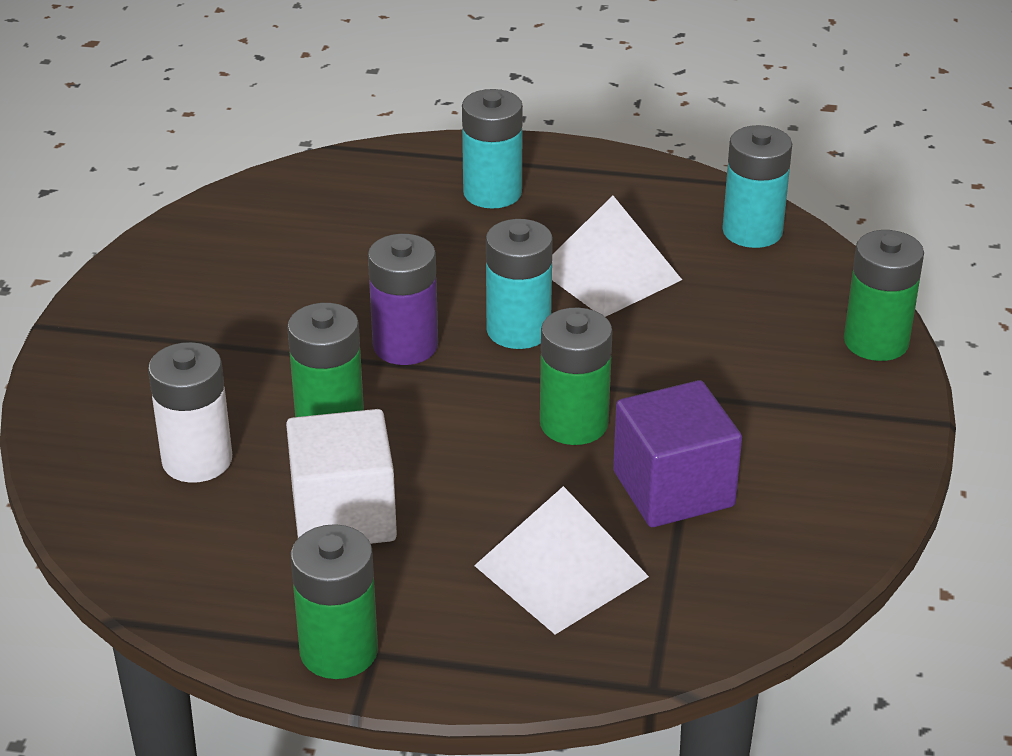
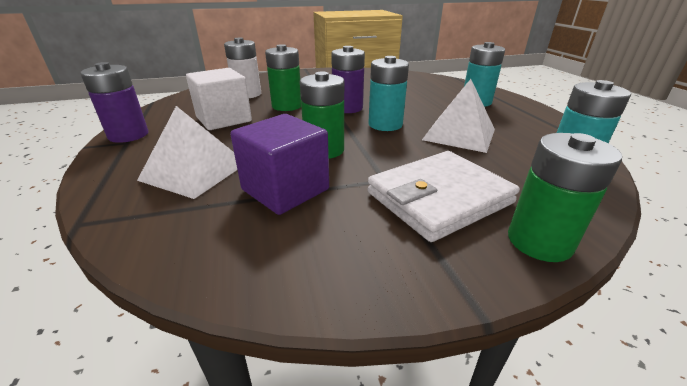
camera: 65 degrees right, 5 degrees down
green battery [291,524,378,679] -> purple battery [80,62,149,143]
none -> white wallet [367,151,520,242]

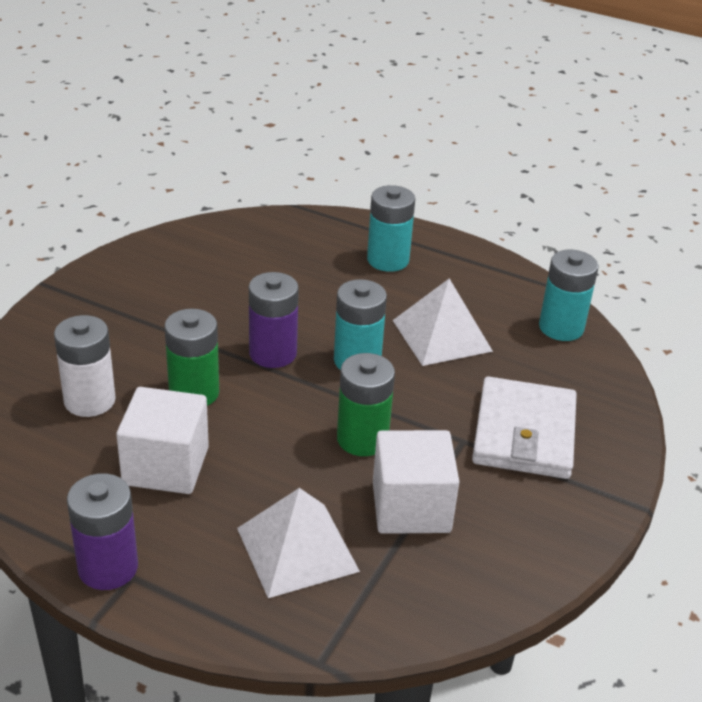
camera: 50 degrees left, 5 degrees up
purple cube [230,114,329,215] -> white cube [373,430,459,534]
green battery [508,133,622,262] -> none

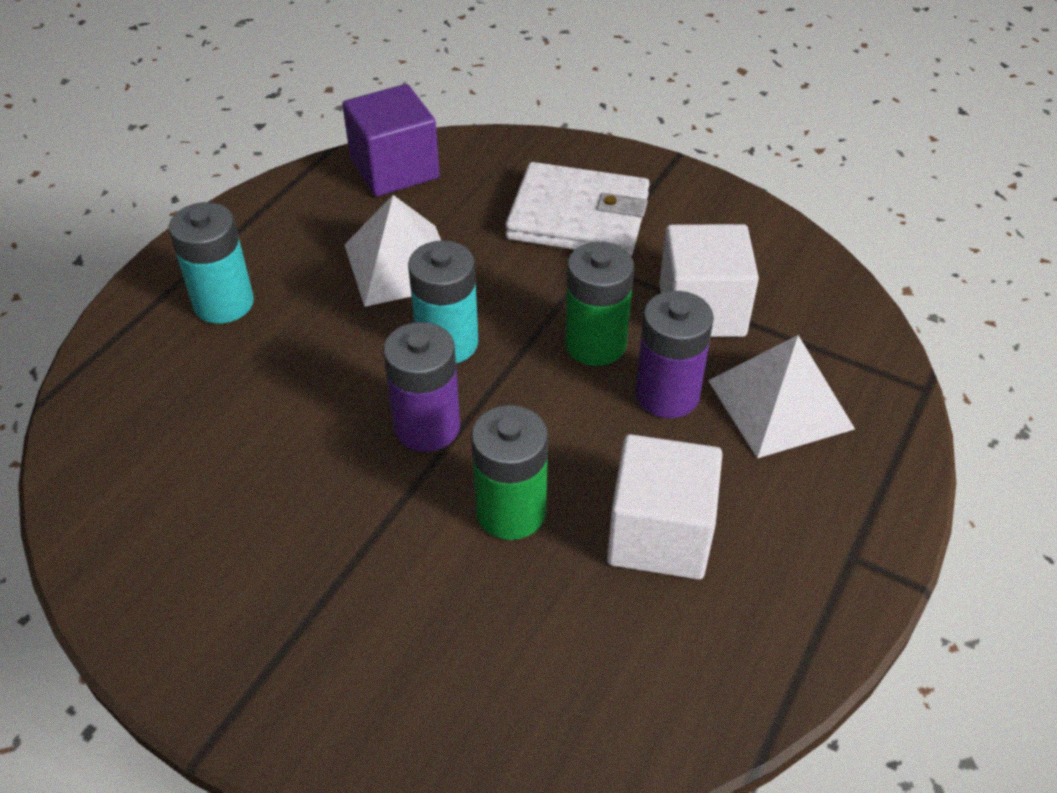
camera: 85 degrees left, 10 degrees up
white battery [54,315,116,417] -> none
purple battery [67,473,138,590] -> purple battery moved to [635,291,714,418]
turquoise battery [539,250,598,341] -> purple cube [342,84,440,196]

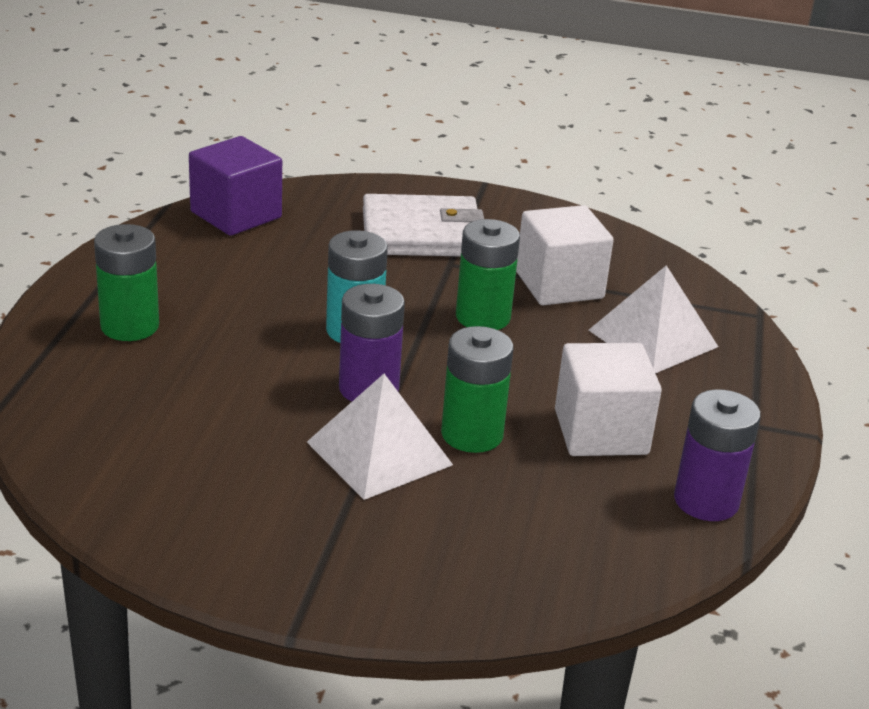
camera: 20 degrees left, 15 degrees down
turquoise battery [169,202,254,323] -> green battery [94,224,159,341]
white pyramid [344,195,441,307] -> white pyramid moved to [307,374,453,500]
purple battery [635,291,714,418] -> purple battery moved to [674,389,761,521]

